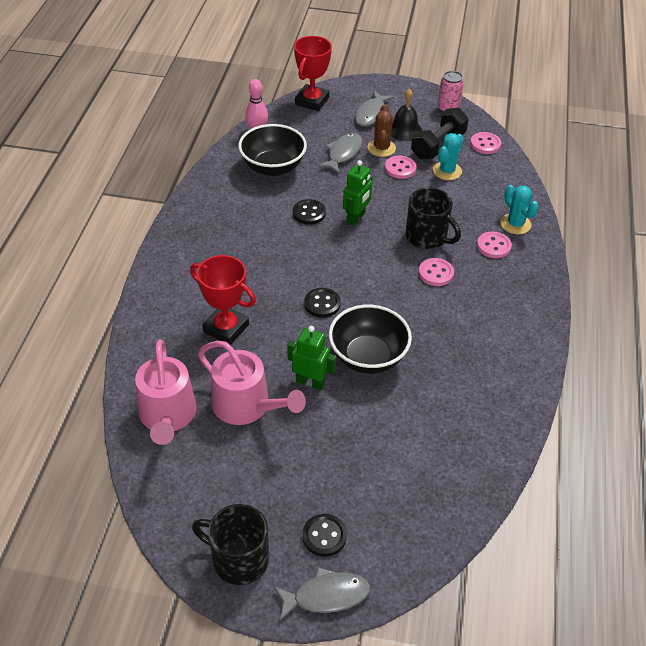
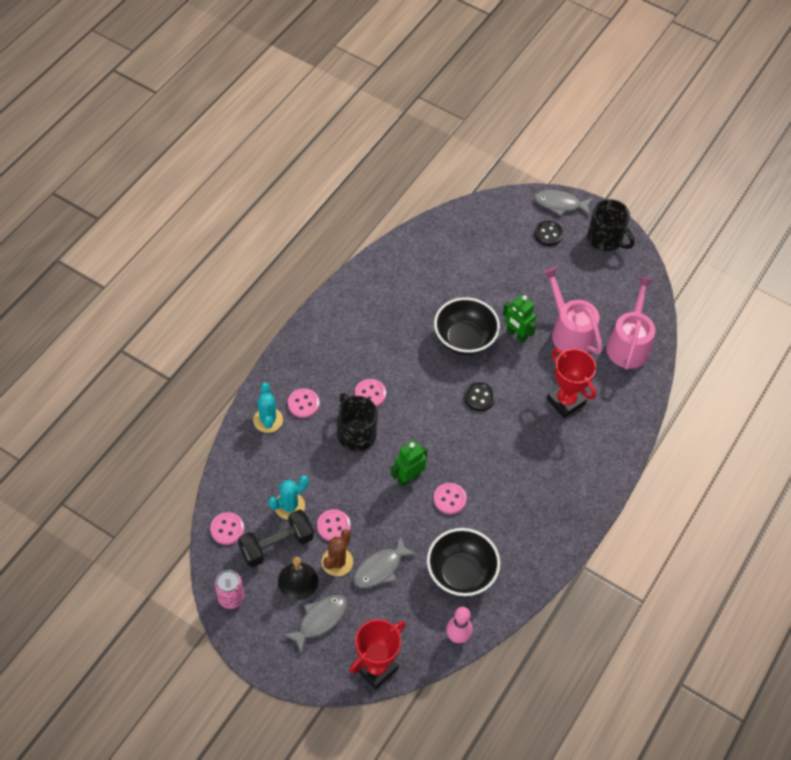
camera: 160 degrees left, 10 degrees up
black button [293,199,326,225] -> pink button [434,483,467,514]

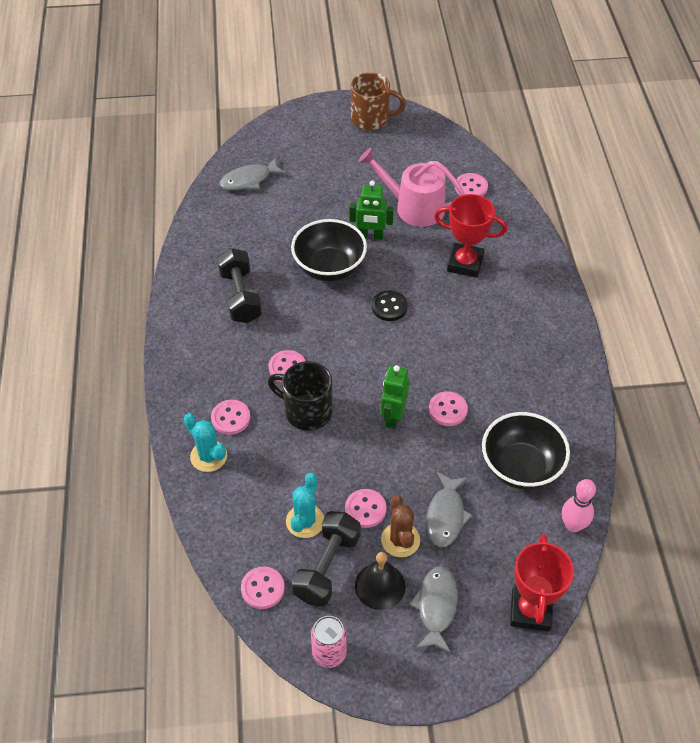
camera: 35 degrees left, 5 degrees down
grey fish [534,190,593,216] -> grey fish moved to [220,158,286,190]
black button [534,221,564,246] -> none
black mug [587,199,635,251] -> brown mug [351,72,406,130]
pink watering can [606,277,655,370] -> pink button [455,173,488,196]
none -> black dumbbell [217,248,262,323]

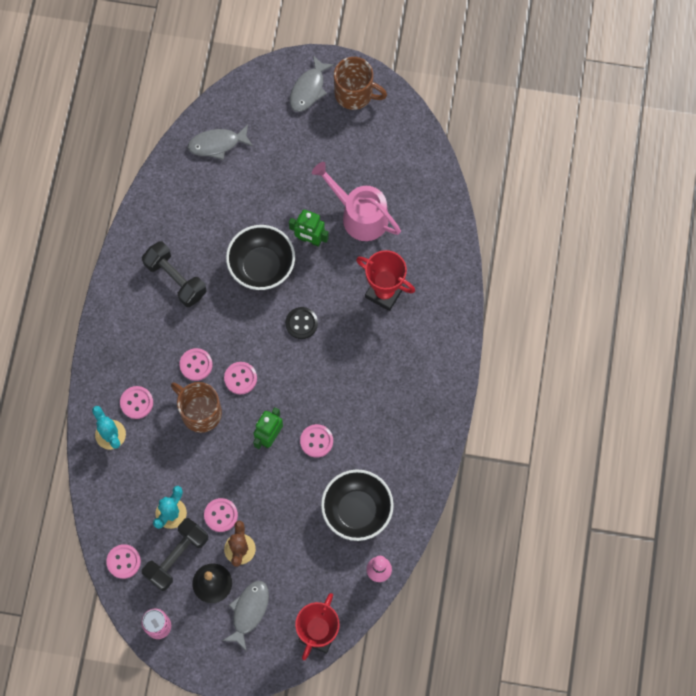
camera: 15 degrees right, 20 degrees up
black dumbbell [217,248,262,323] -> black dumbbell turned 45 degrees counterclockwise [142,241,207,307]
black mug [268,361,333,431] -> brown mug [171,382,222,433]
grey fish [426,472,473,547] -> grey fish moved to [290,55,334,112]
pink button [455,173,488,196] -> pink button moved to [224,362,257,394]

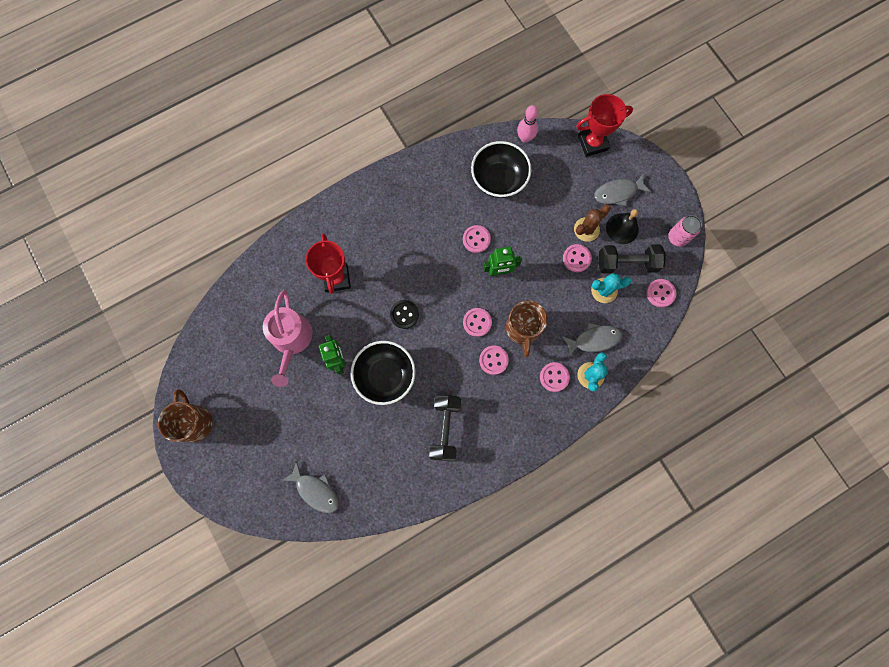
camera: 130 degrees left, 5 degrees up
grey fish [290,55,334,112] -> grey fish moved to [562,323,622,357]

